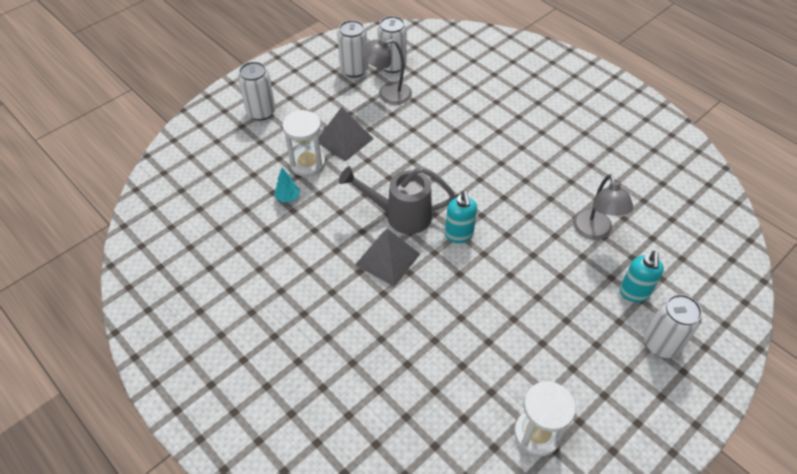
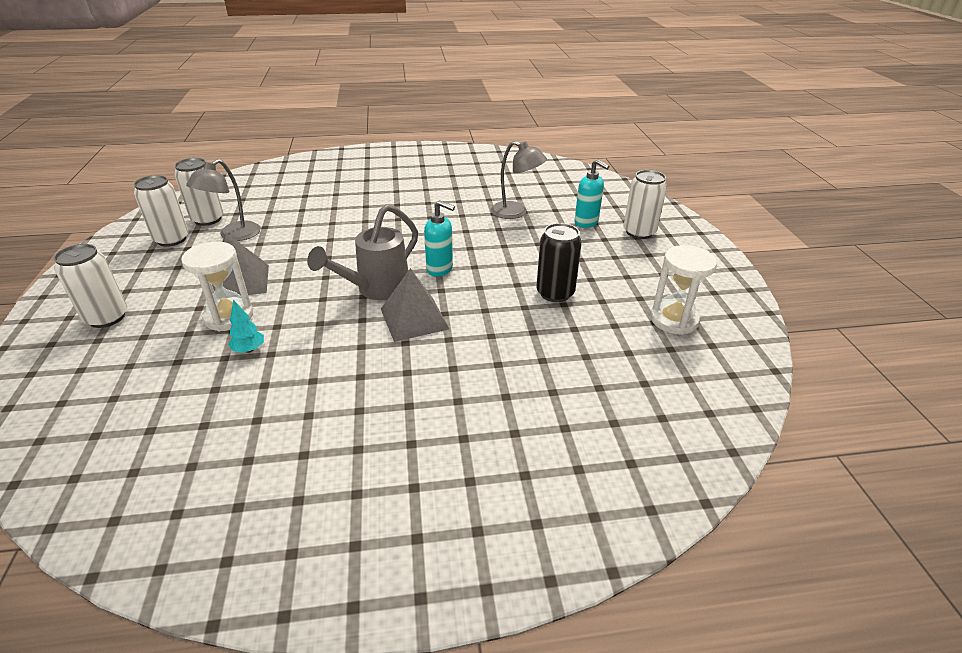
camera: 55 degrees left, 15 degrees down
none -> black can [536,223,582,302]

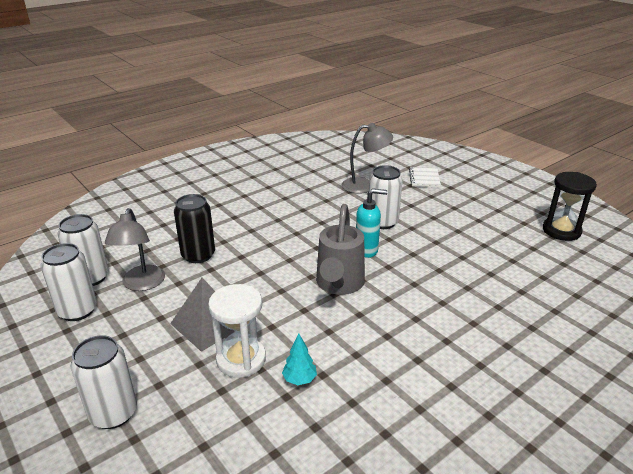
camera: 30 degrees left, 5 degrees down
grey pyramid [381,268,449,342] -> none
black can [536,223,582,302] -> black can moved to [174,194,215,263]
turquoise soap dispenser [574,159,610,228] -> white notebook [409,167,441,187]
white can [624,170,667,239] -> white can moved to [369,165,403,229]
white hourglass [651,245,717,335] -> black hourglass [543,172,597,241]

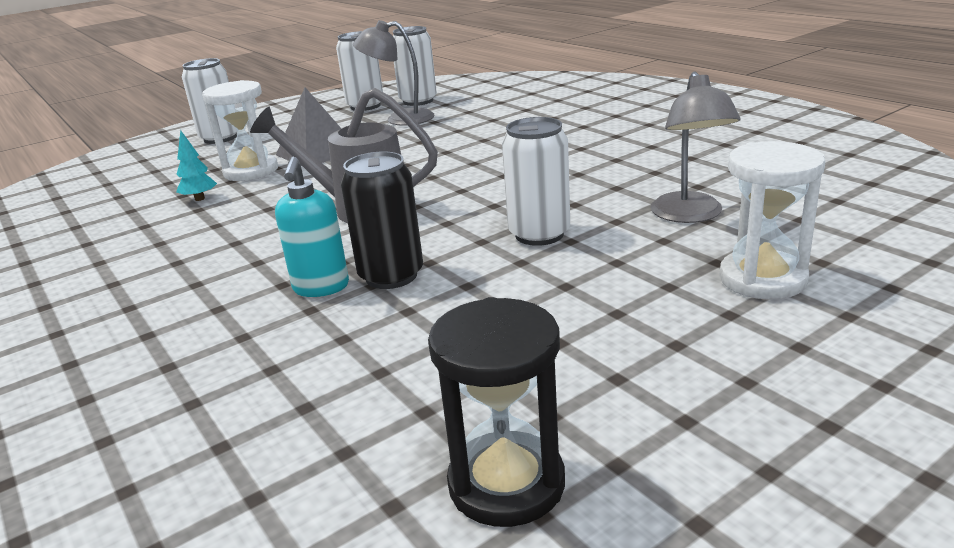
camera: 95 degrees right, 5 degrees down
black can [174,194,215,263] -> black can moved to [341,152,423,289]
turquoise soap dispenser [356,188,388,258] -> turquoise soap dispenser moved to [275,157,349,297]
white notebook [409,167,441,187] -> white hourglass [719,141,825,300]

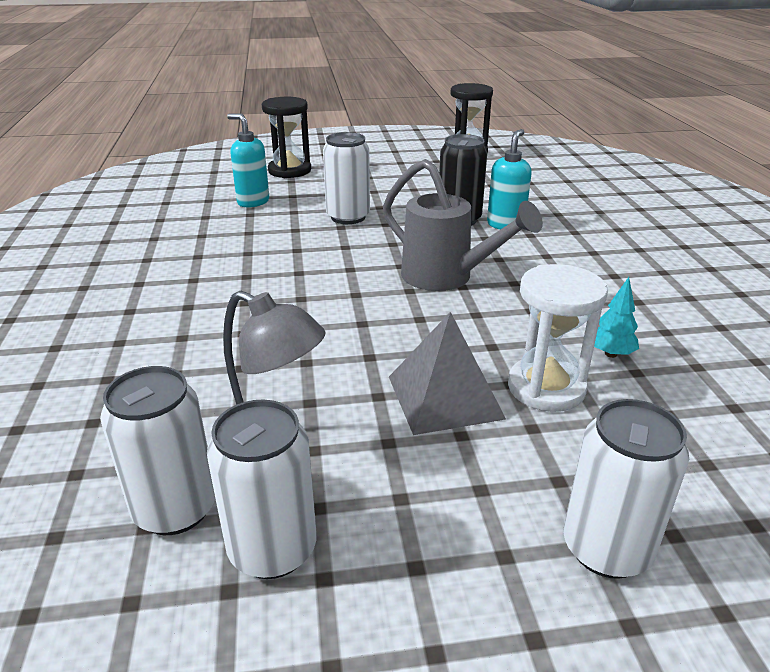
camera: 155 degrees left, 5 degrees up
grey lamp [651,71,741,223] -> turquoise soap dispenser [227,114,269,207]
white hourglass [719,141,825,300] -> black hourglass [262,97,311,178]

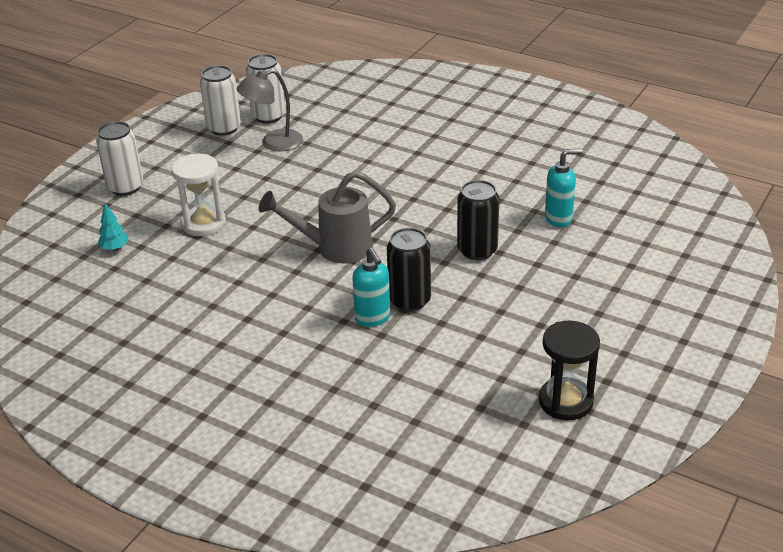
camera: 130 degrees right, 5 degrees up
black hourglass [262,97,311,178] -> none
white can [323,132,370,224] -> black can [457,180,500,260]
grey pyramid [389,312,506,435] -> none
turquoise tree [594,277,639,358] -> turquoise tree moved to [98,203,129,251]

